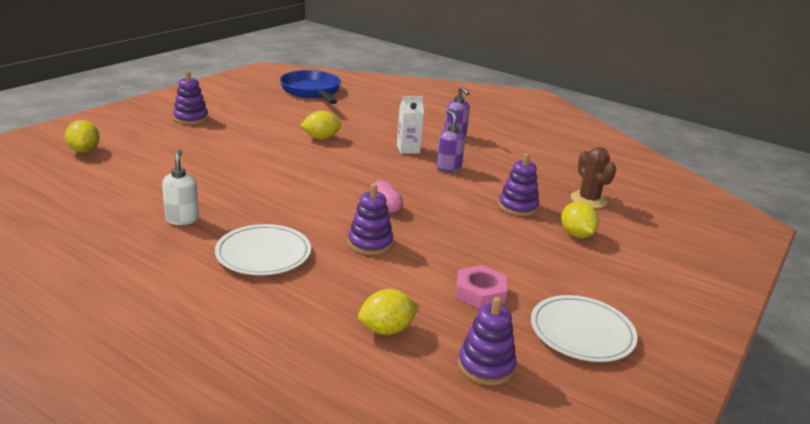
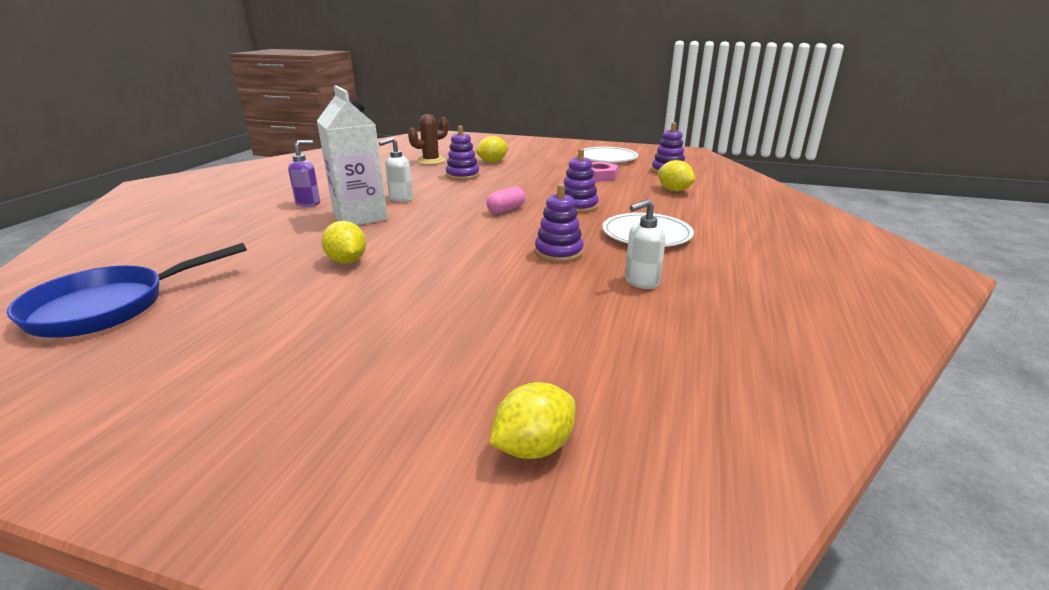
camera: 105 degrees left, 0 degrees up
purple stacking toy [173,71,208,125] -> purple stacking toy moved to [535,184,584,262]
white carton [397,96,424,154] -> white carton [317,86,387,225], size x1.83
purple soap dispenser [436,110,465,172] -> white soap dispenser [379,137,413,202]

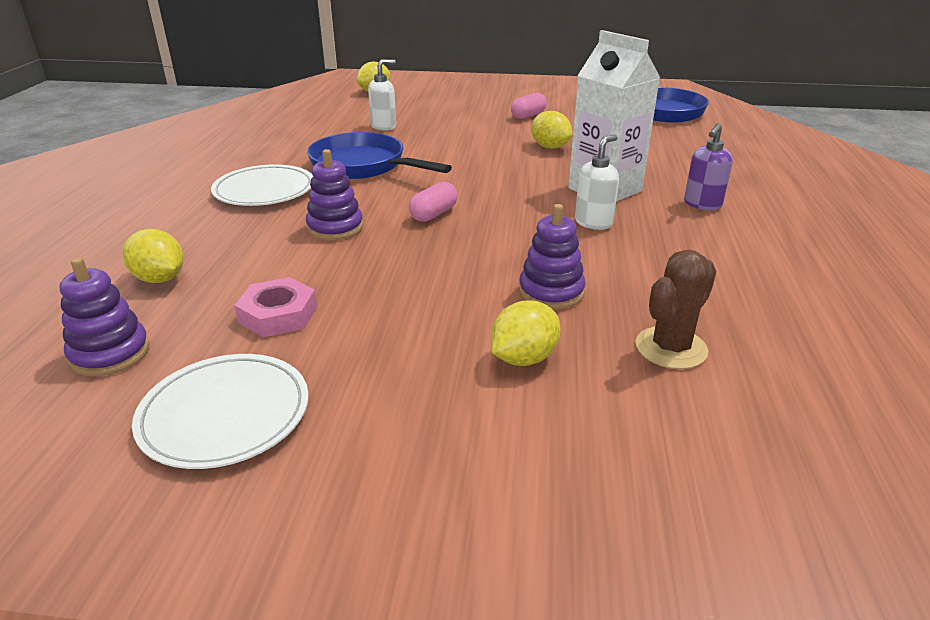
camera: 170 degrees right, 5 degrees up
purple stacking toy [535,184,584,262] -> blue pan [307,132,452,179]
white soap dispenser [625,199,666,289] -> white soap dispenser moved to [368,59,396,131]
none -> pink capsule [511,93,547,119]

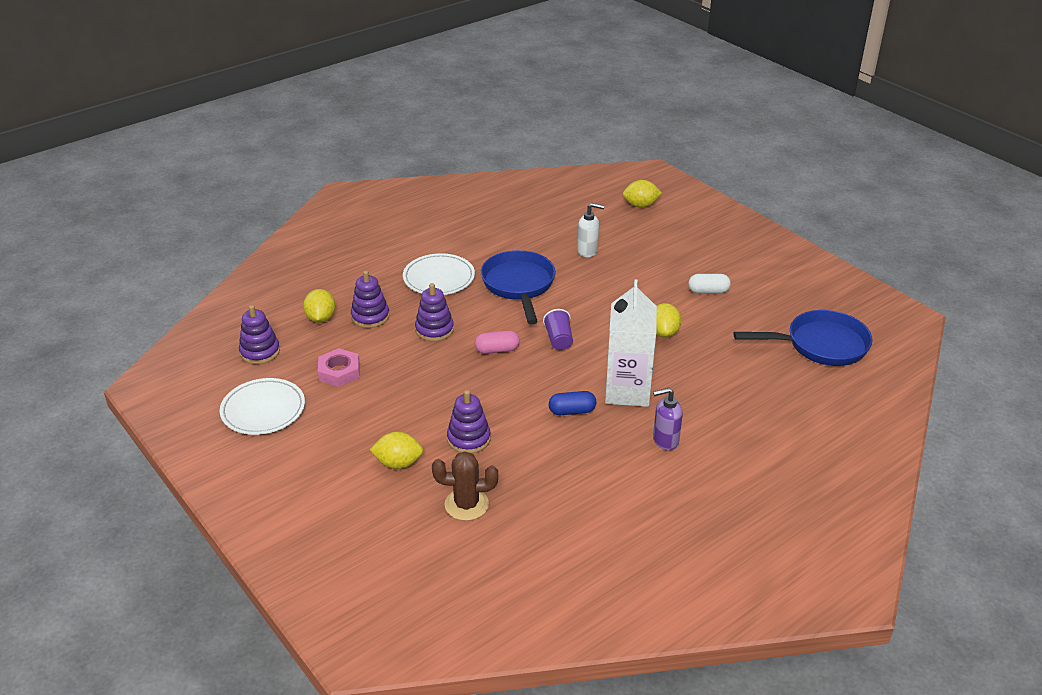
camera: 45 degrees right, 5 degrees up
pink capsule [511,93,547,119] -> white capsule [688,274,731,293]
white soap dispenser [575,134,619,230] -> blue capsule [549,391,596,415]
none -> purple stacking toy [351,271,389,328]
none -> purple cup [543,309,573,350]

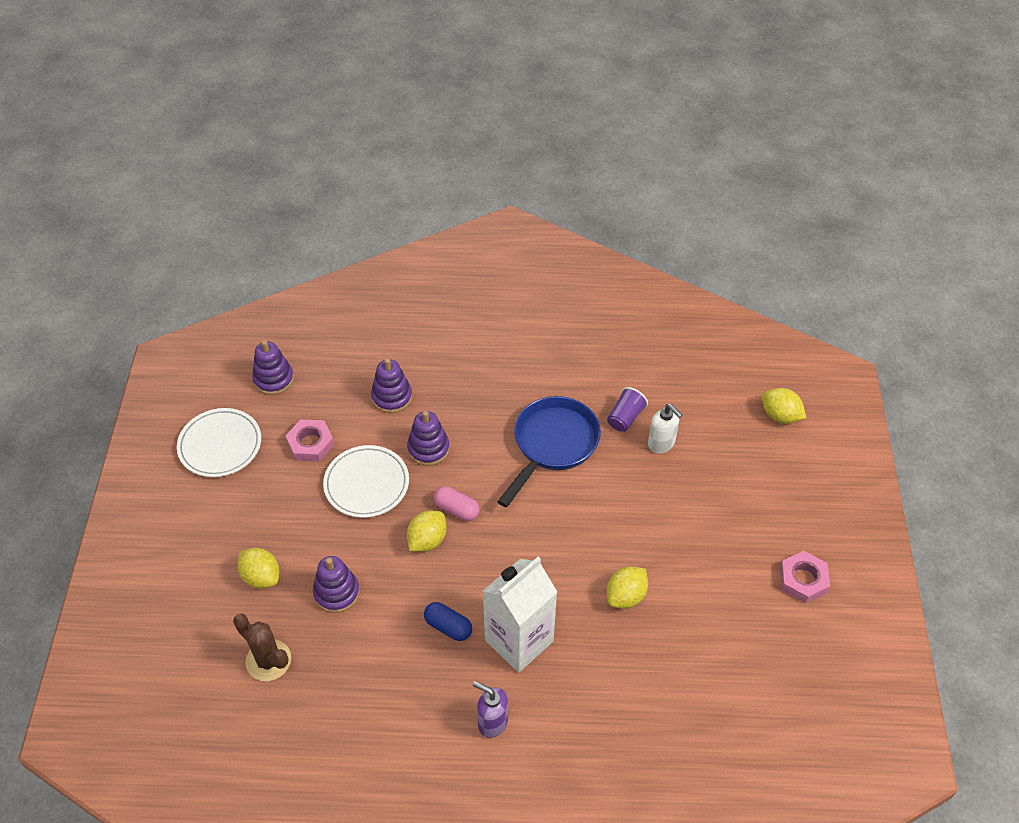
camera: 40 degrees right, 15 degrees up
yellow lemon [303,289,335,323] -> yellow lemon moved to [407,511,447,552]
white plate [403,253,475,295] -> white plate moved to [323,445,409,518]
purple cup [543,309,573,350] -> purple cup moved to [607,387,648,432]
white capsule [688,274,731,293] -> none
blue pan [734,310,873,366] -> none
none -> pink nut [780,551,830,603]

